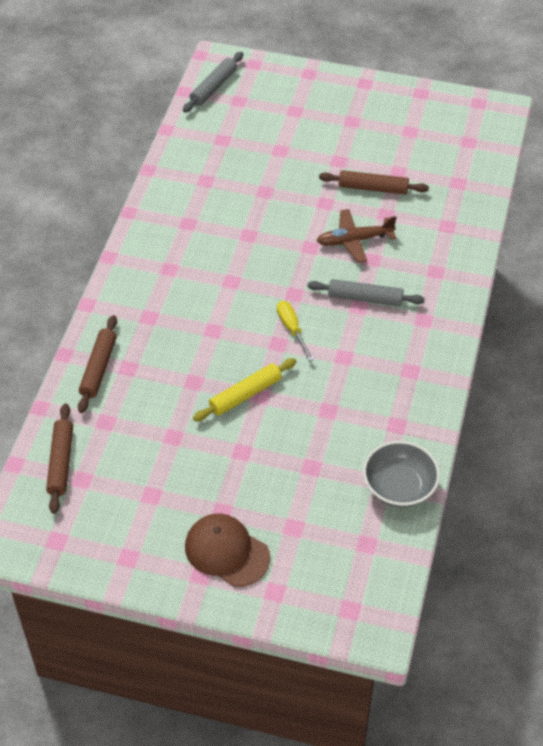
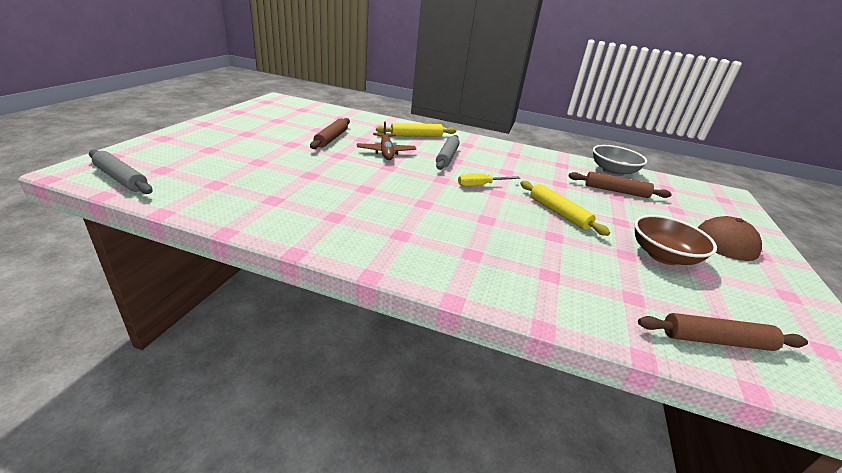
camera: 90 degrees left, 20 degrees down
brown rolling pin [78,315,117,413] -> brown rolling pin moved to [568,172,672,198]
none -> yellow rolling pin [376,123,456,137]
none -> brown bowl [634,215,717,265]

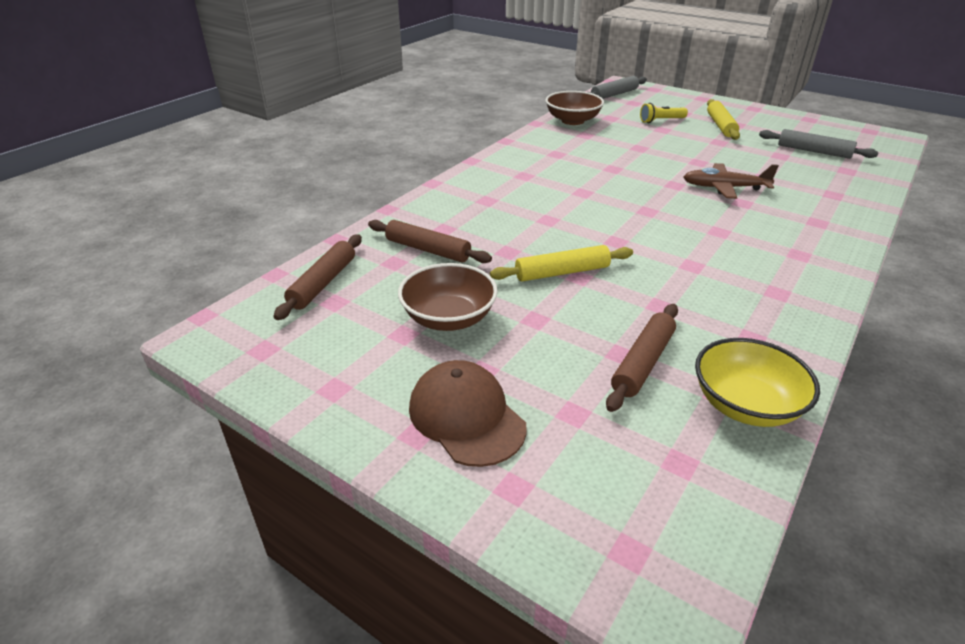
camera: 110 degrees right, 5 degrees up
brown rolling pin [310,118,350,149] -> brown rolling pin moved to [368,220,492,263]
yellow rolling pin [376,123,456,137] -> yellow rolling pin moved to [707,99,740,140]
grey rolling pin [436,135,460,170] -> grey rolling pin moved to [759,129,878,159]
yellow screwdriver [458,173,520,187] -> none
grey bowl [593,145,647,176] -> yellow bowl [695,338,820,427]
none -> brown bowl [545,91,604,125]
none -> yellow flashlight [640,103,688,123]

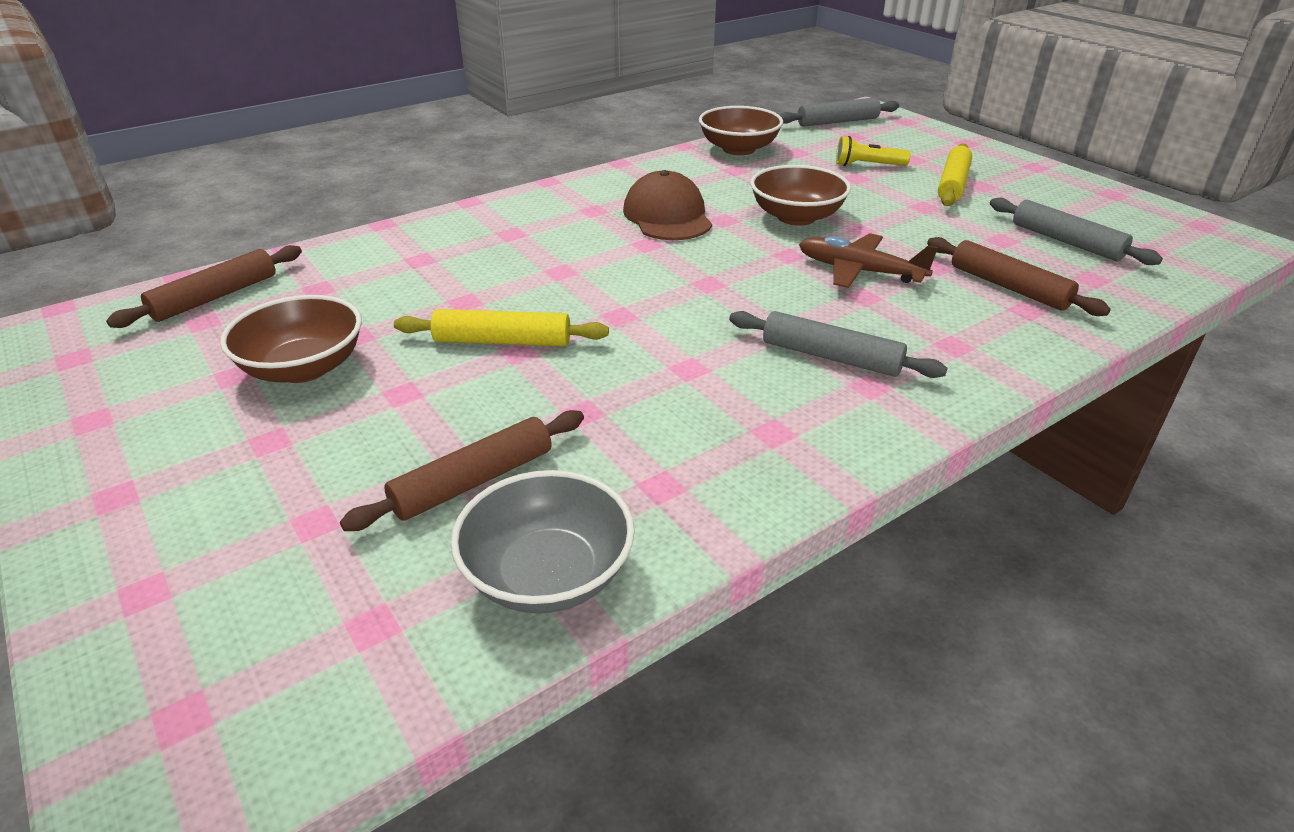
camera: 20 degrees right, 0 degrees up
brown rolling pin [368,220,492,263] -> brown rolling pin moved to [927,237,1111,316]
brown cap [409,360,527,467] -> brown cap moved to [623,170,712,240]
yellow bowl [695,338,820,427] -> grey bowl [451,470,635,613]
none -> grey rolling pin [729,311,947,378]
none -> brown bowl [750,165,851,226]

